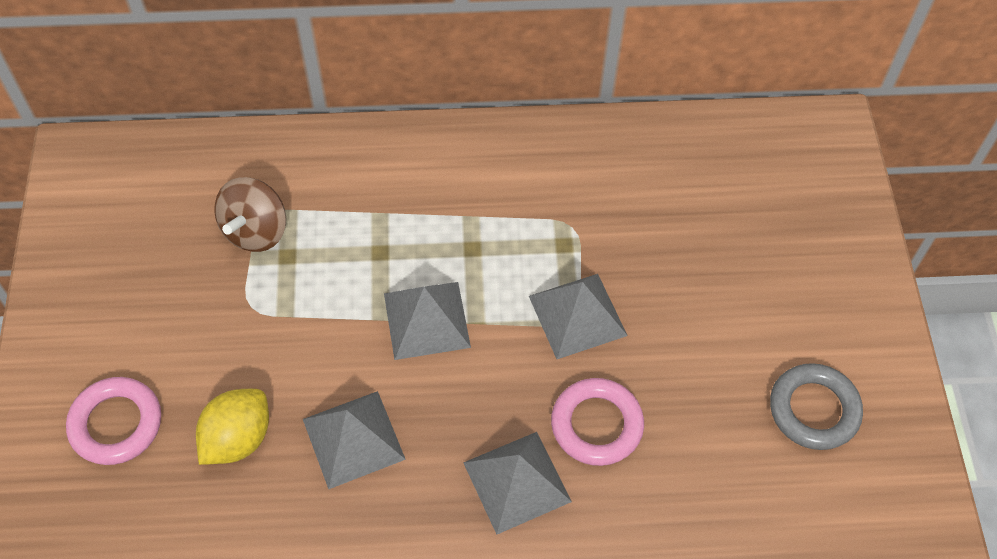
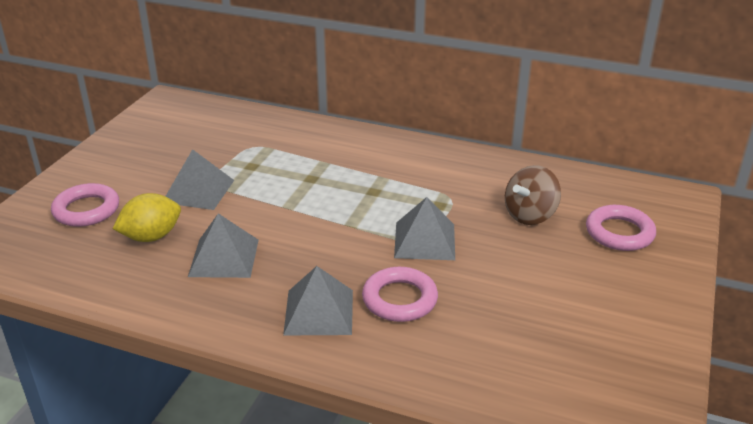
camera: 25 degrees right, 25 degrees down
brown spinning top [214,177,286,252] -> brown spinning top moved to [505,165,561,225]
grey pyramid [384,282,471,360] -> grey pyramid moved to [165,149,234,210]
grey ring [770,363,863,450] -> none
none -> pink ring [586,205,656,251]

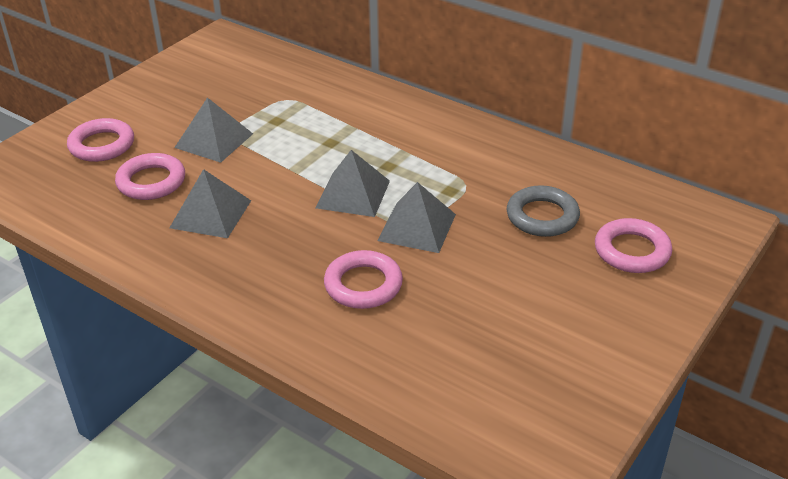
camera: 15 degrees right, 5 degrees up
yellow lemon [113,193,181,242] -> pink ring [115,153,185,200]
grey pyramid [283,266,353,336] -> grey pyramid moved to [316,150,390,217]
brown spinning top [505,165,561,225] -> grey ring [507,185,580,237]

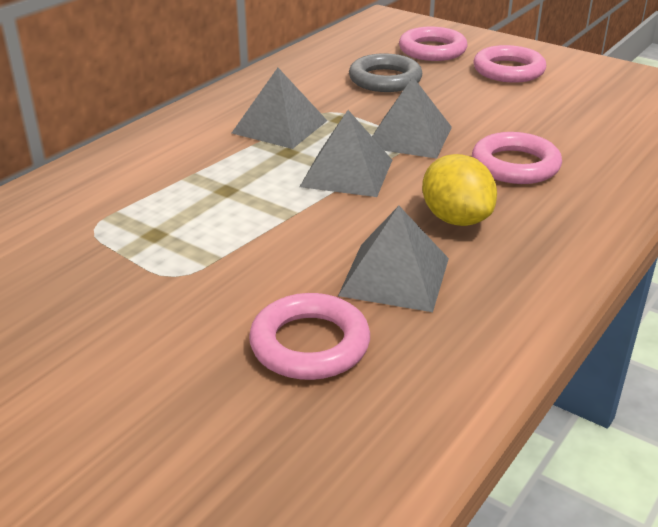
camera: 90 degrees left, 5 degrees down
pink ring [67,118,134,162] -> pink ring moved to [473,45,546,83]
grey pyramid [174,97,253,163] -> grey pyramid moved to [232,68,327,149]
none -> yellow lemon [422,154,497,226]

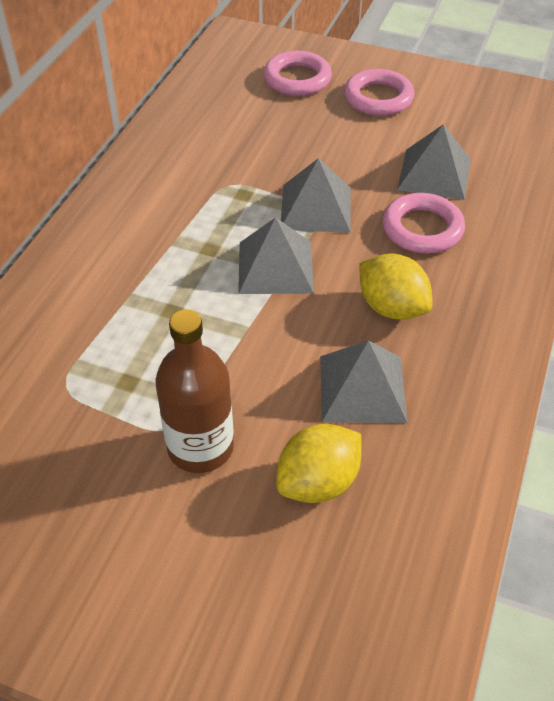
camera: 15 degrees left, 15 degrees up
grey pyramid [232,68,327,149] -> grey pyramid moved to [397,124,471,200]
pink ring [249,293,370,380] -> yellow lemon [276,424,361,503]
grey ring [349,53,422,92] -> none
none -> brown bottle [155,310,234,473]

